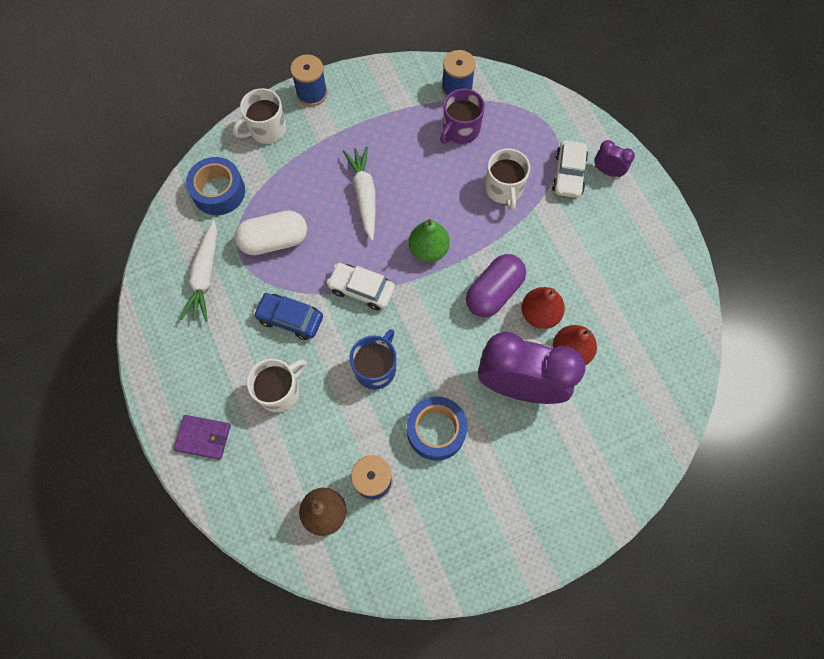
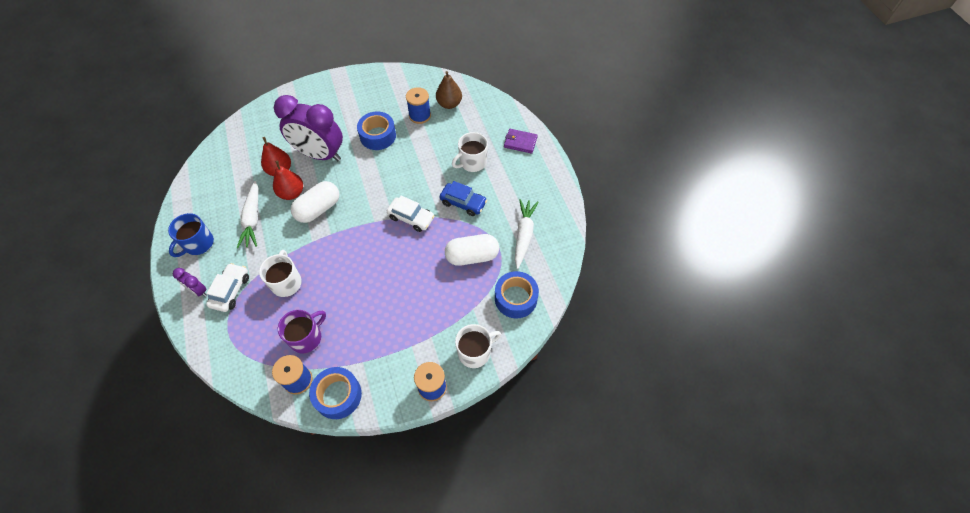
camera: 175 degrees left, 10 degrees down
white carrot [343,146,376,241] -> white carrot moved to [237,181,258,248]
blue mug [350,329,397,390] -> blue mug moved to [168,213,214,257]
green pear [409,219,450,262] -> none
purple capsule [466,254,526,317] -> white capsule [291,181,339,223]
none -> blue tape [309,367,362,419]

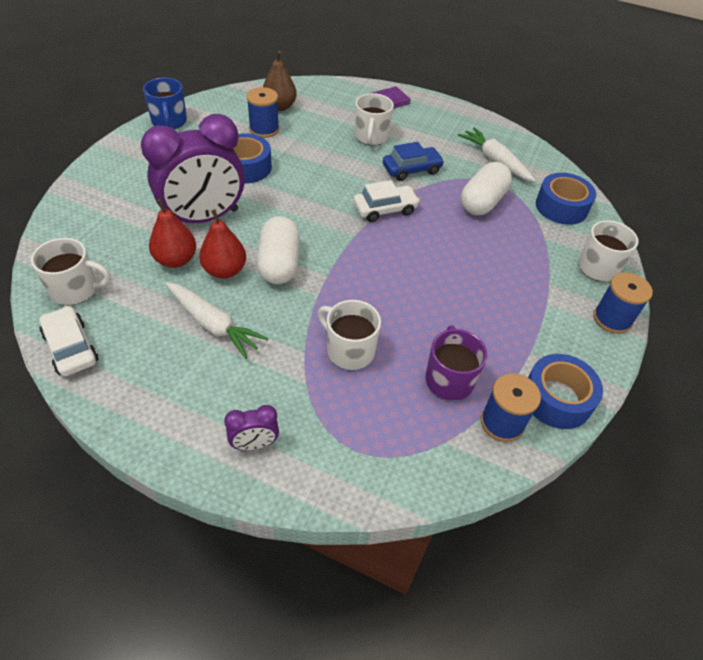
camera: 50 degrees left, 10 degrees down
blue mug [168,213,214,257] -> blue mug moved to [143,78,187,129]
white car [206,263,249,312] -> white car moved to [39,306,98,376]
none -> white mug [31,238,111,305]

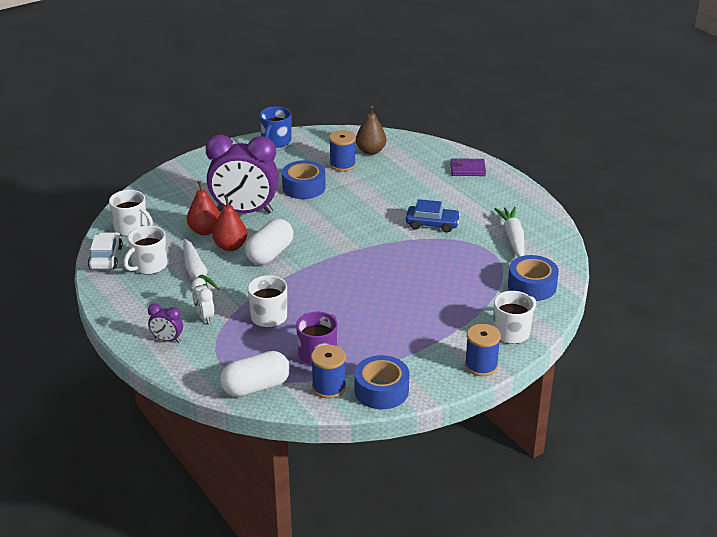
camera: 35 degrees right, 15 degrees down
white car [353,180,420,222] -> none
white mug [355,93,394,145] -> white mug moved to [123,226,167,274]
white capsule [461,162,512,215] -> white capsule moved to [220,351,290,397]
none -> white clock [192,278,214,324]

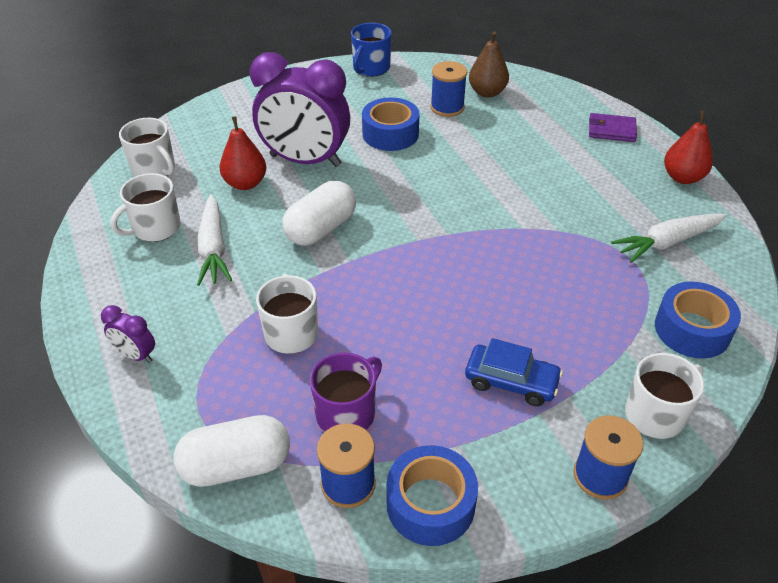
camera: 10 degrees right, 10 degrees up
white car [88,232,123,269] -> none
white clock [192,278,214,324] -> none
red pear [212,196,247,251] -> red pear moved to [664,111,713,184]
blue car [406,199,460,233] -> blue car moved to [465,338,563,406]
white carrot [494,207,525,257] -> white carrot turned 120 degrees counterclockwise [611,214,727,263]

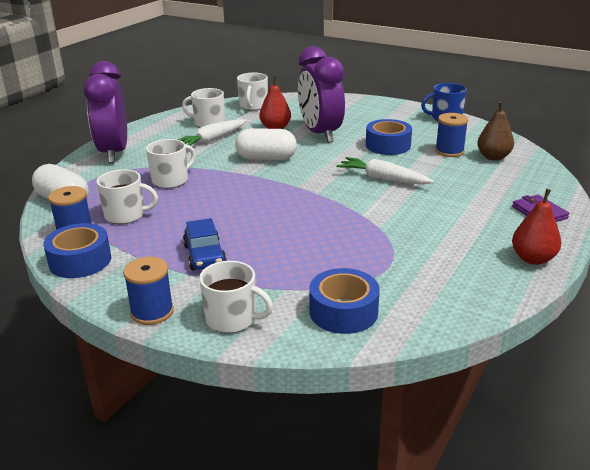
camera: 55 degrees right, 15 degrees down
purple clock [101,305,155,363] -> purple clock [84,61,127,163], size x2.35
purple mug [310,352,382,432] -> white mug [96,169,158,224]
white carrot [611,214,727,263] -> white carrot moved to [337,157,434,185]

